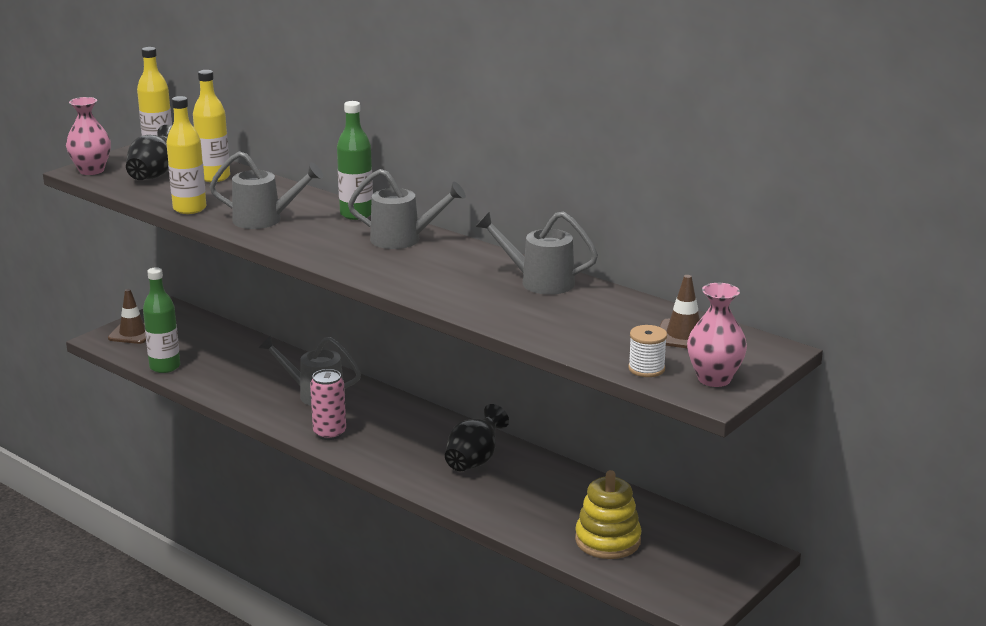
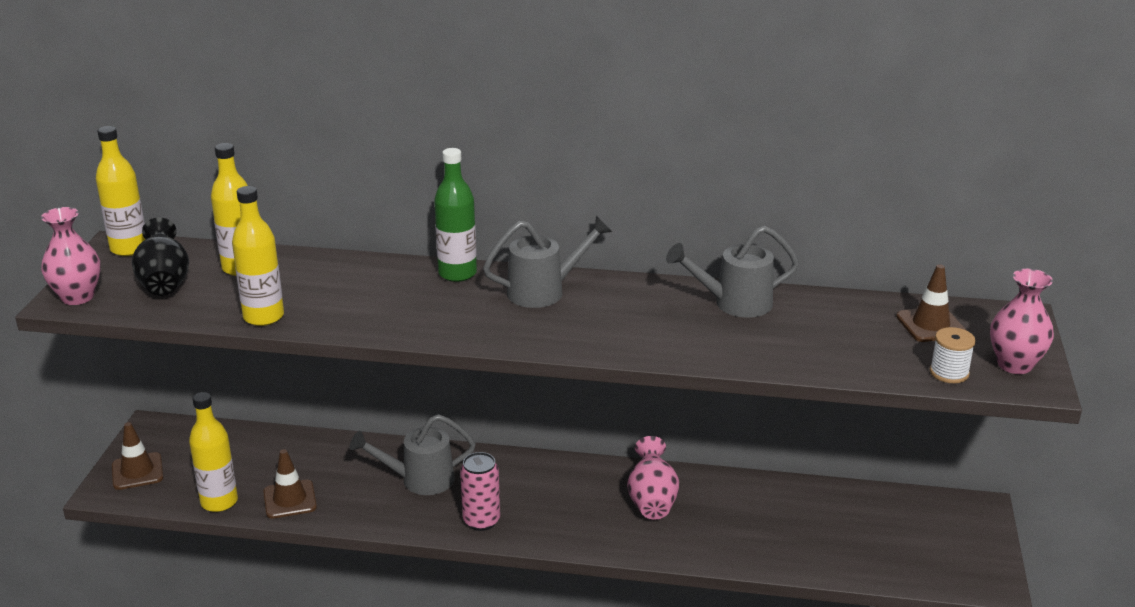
camera: 30 degrees left, 5 degrees up
green bottle [143,267,180,373] -> yellow bottle [189,392,238,512]
grey watering can [209,151,323,229] -> none
black vase [445,404,509,471] -> pink vase [627,436,679,519]
yellow stacking toy [575,470,641,559] -> none
none -> brown traffic cone [263,449,317,519]

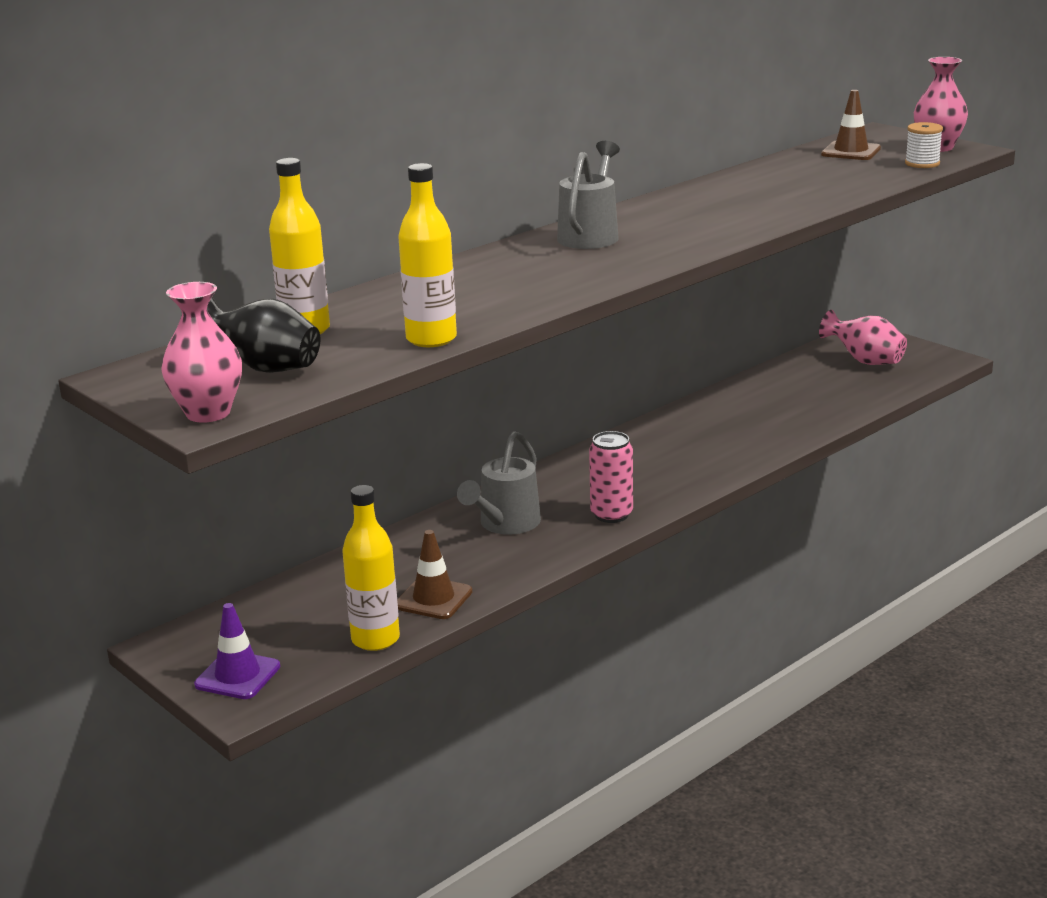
camera: 50 degrees left, 5 degrees down
yellow bottle [96,126,146,256] -> none
brown traffic cone [112,422,163,490] -> purple traffic cone [194,603,280,699]
green bottle [434,148,477,282] -> none
pink vase [627,436,679,519] -> pink vase moved to [819,310,907,365]
grey watering can [666,226,799,318] -> none

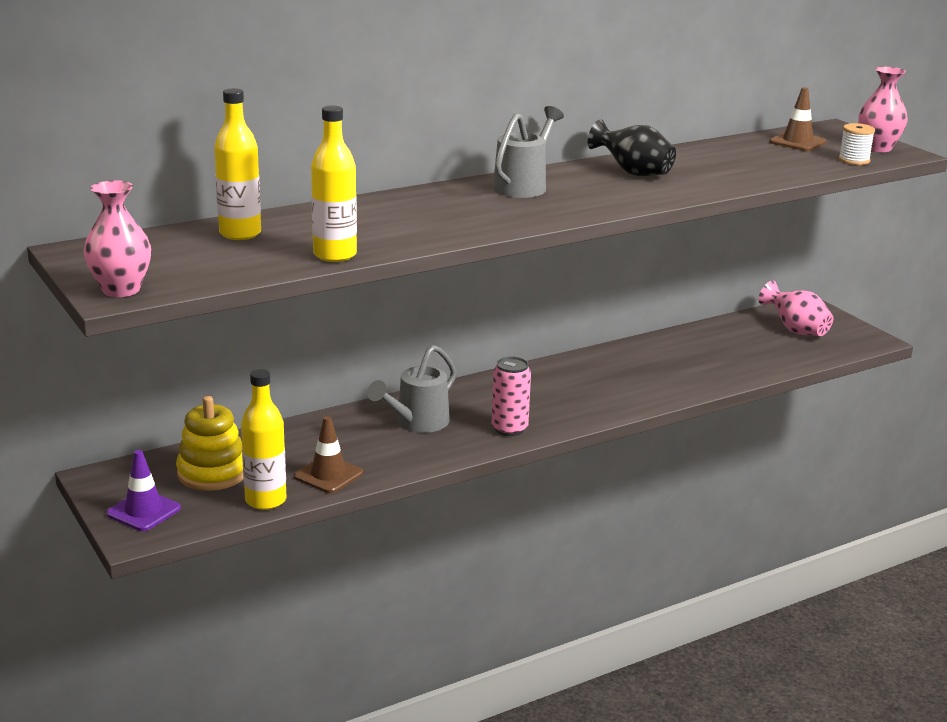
camera: 10 degrees right, 0 degrees up
black vase [207,297,320,373] -> black vase moved to [588,119,676,176]
none -> yellow stacking toy [176,396,243,491]

